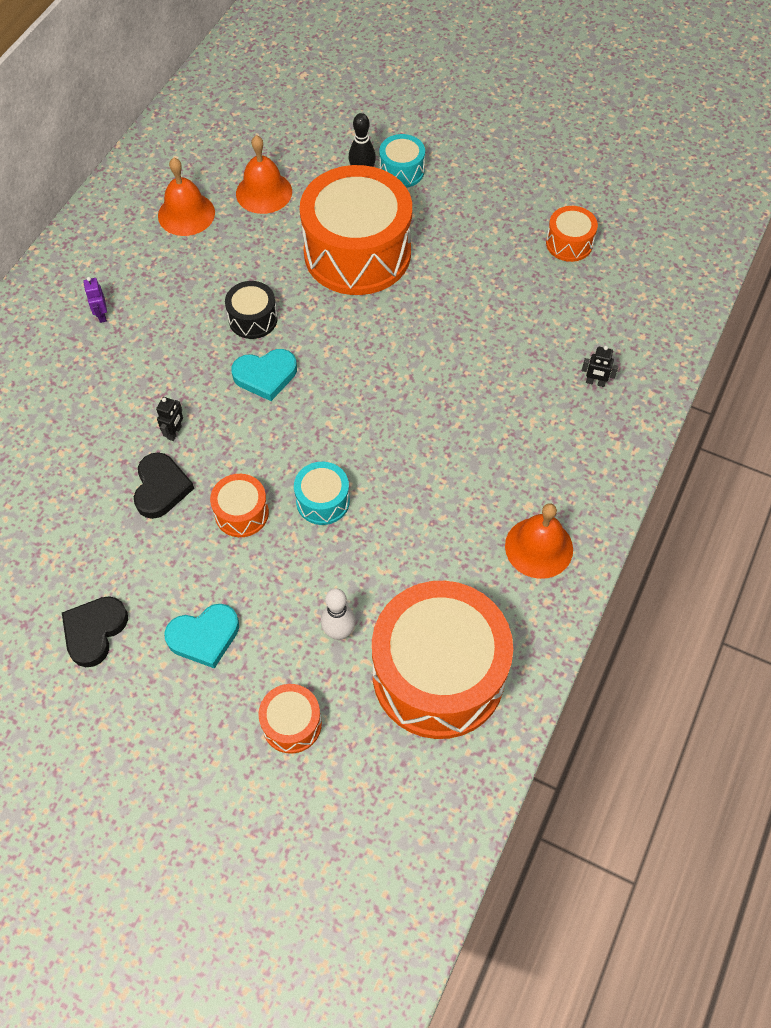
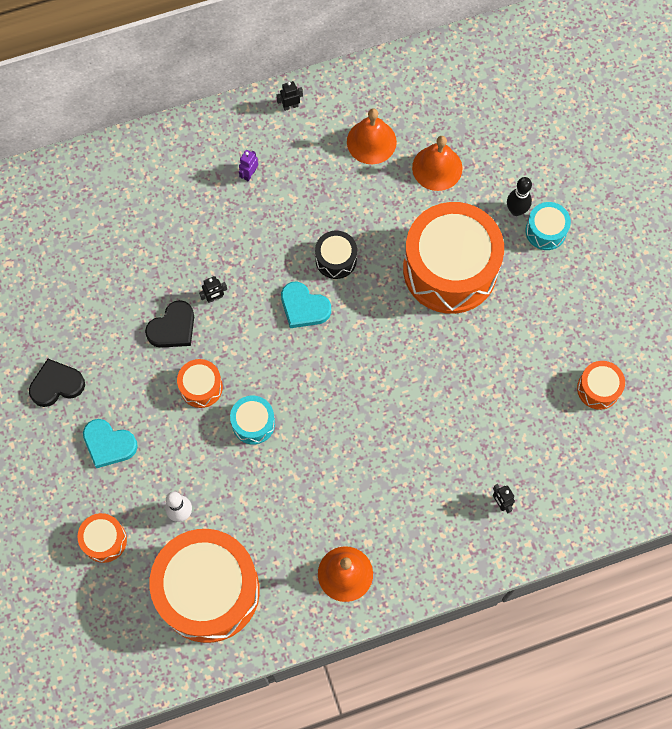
camera: 45 degrees right, 10 degrees up
none -> black robot [276,81,303,111]

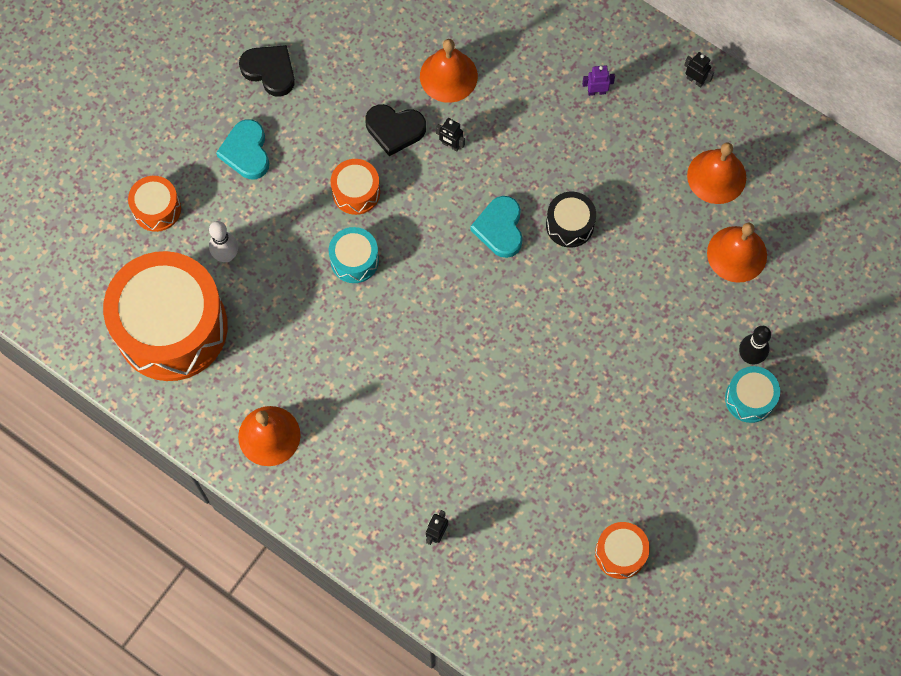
camera: 55 degrees right, 0 degrees up
orange drum [403,202,504,314] -> none
none -> orange bell [420,39,478,103]

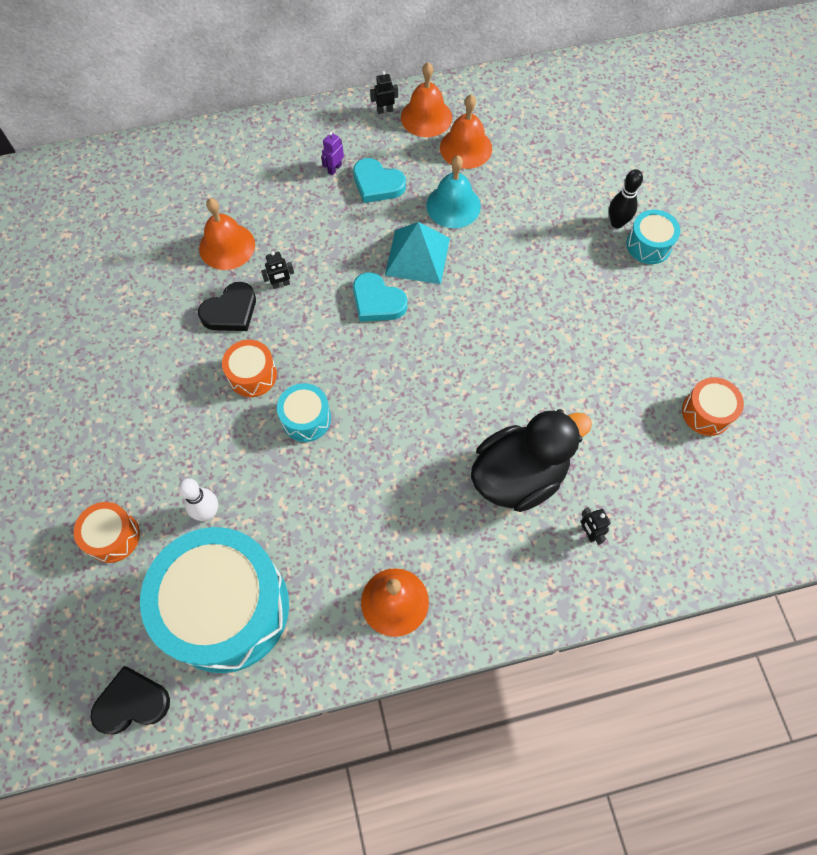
camera: 50 degrees left, 5 degrees down
orange drum [103,251,228,381] -> turquoise drum [140,527,289,673]
turquoise heart [216,119,269,179] -> turquoise heart moved to [353,158,406,203]
black heart [239,45,295,97] -> black heart moved to [90,666,170,734]
black drum [546,192,596,248] -> turquoise pyramid [385,222,450,284]
orange bell [707,223,767,283] -> orange bell moved to [401,62,452,137]
none -> turquoise bell [426,155,481,228]
none -> black duck [471,409,592,512]

